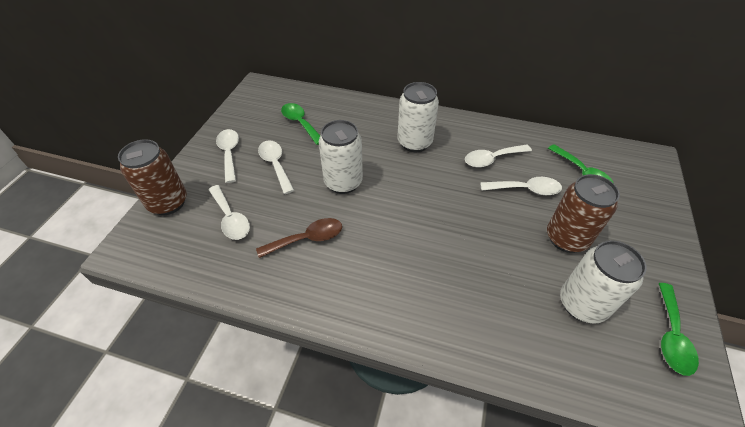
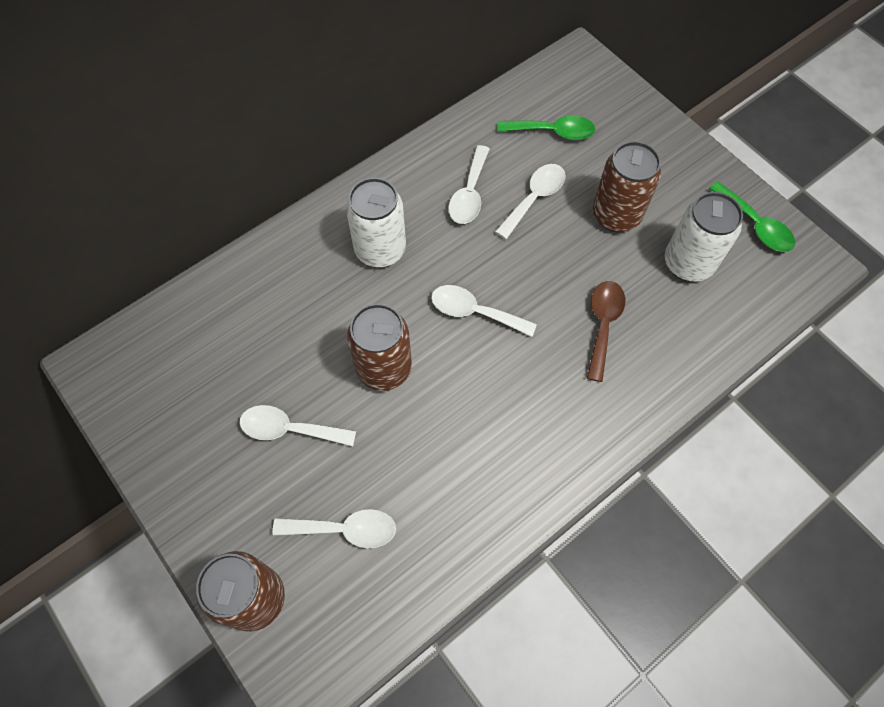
camera: 55 degrees left, 15 degrees up
white spoon [216,129,239,183] -> white spoon moved to [431,285,537,337]
brown spoon [256,218,342,258] -> brown spoon moved to [587,281,625,382]
green spoon [281,103,320,145] -> none
white can [319,120,363,194] -> brown can [347,304,412,391]

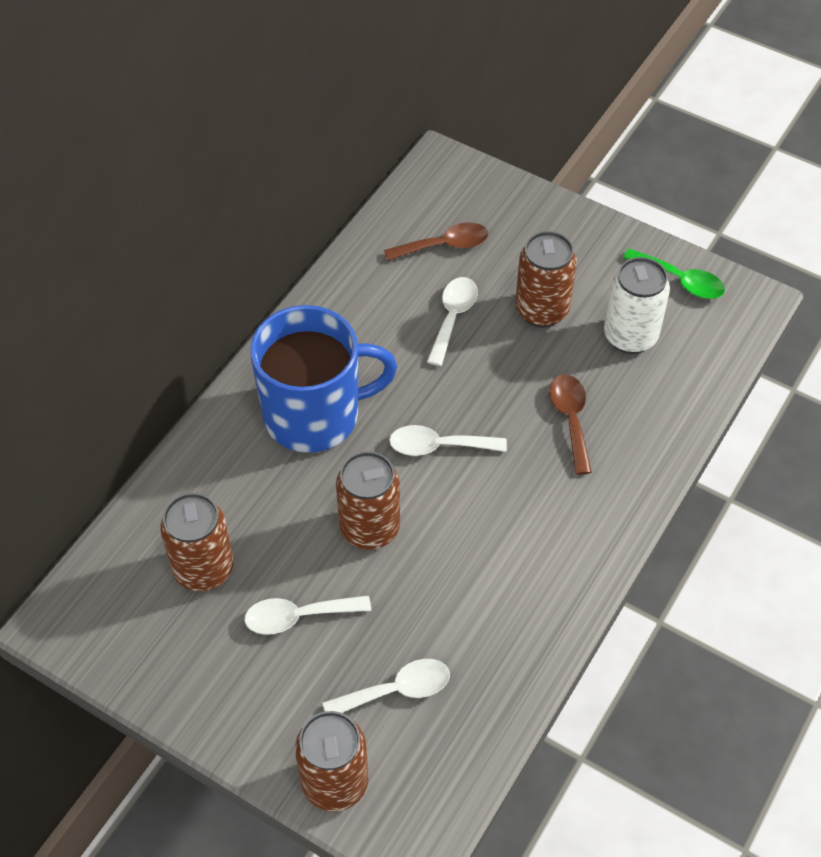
camera: 20 degrees left, 10 degrees down
white can [346,178,406,268] -> blue mug [250,305,397,453]
white spoon [448,145,490,224] -> none
green spoon [498,116,595,140] -> brown spoon [384,222,488,261]
none -> brown can [160,493,234,591]

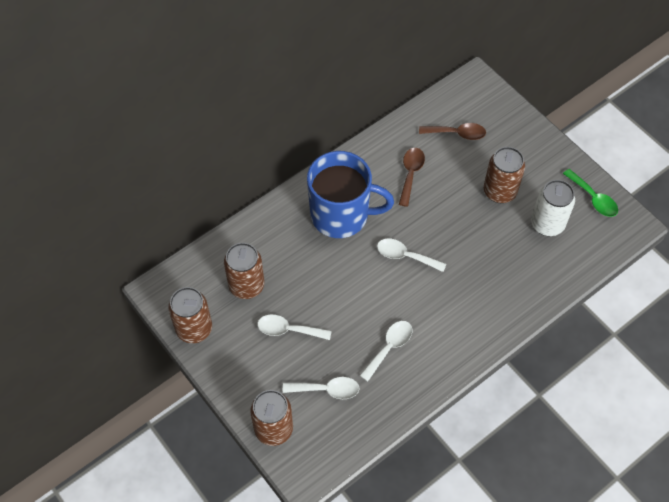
camera: 20 degrees right, 5 degrees up
brown can [336,451,400,550] -> brown can moved to [168,287,212,343]
white spoon [427,277,478,366] -> white spoon moved to [359,321,412,382]
brown spoon [549,374,592,475] -> brown spoon moved to [399,148,425,207]

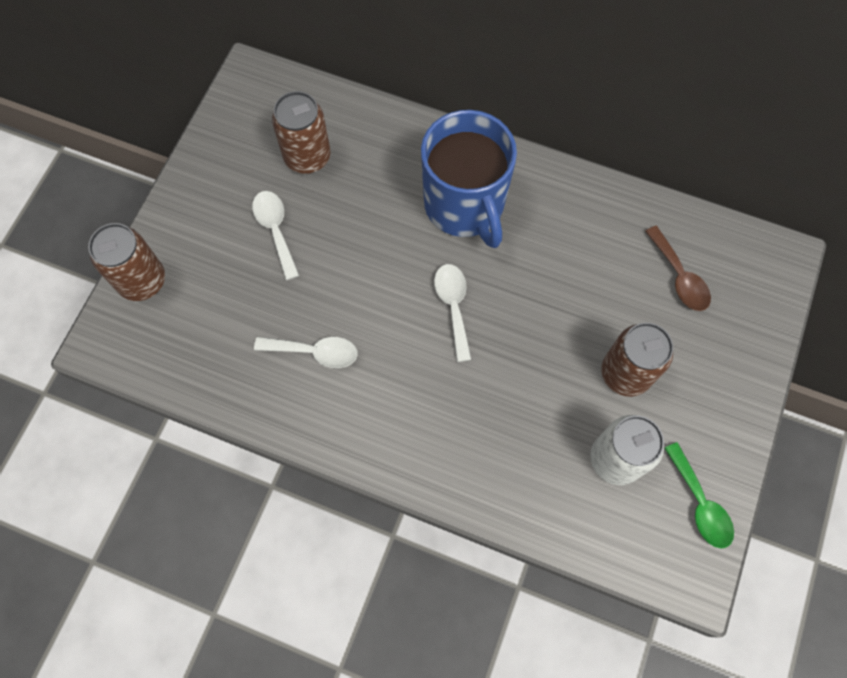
camera: 60 degrees right, 10 degrees up
brown can [168,287,212,343] -> none
white spoon [283,377,360,399] -> none
brown spoon [399,148,425,207] -> none
green spoon [563,169,618,217] -> green spoon turned 45 degrees counterclockwise [664,442,734,548]

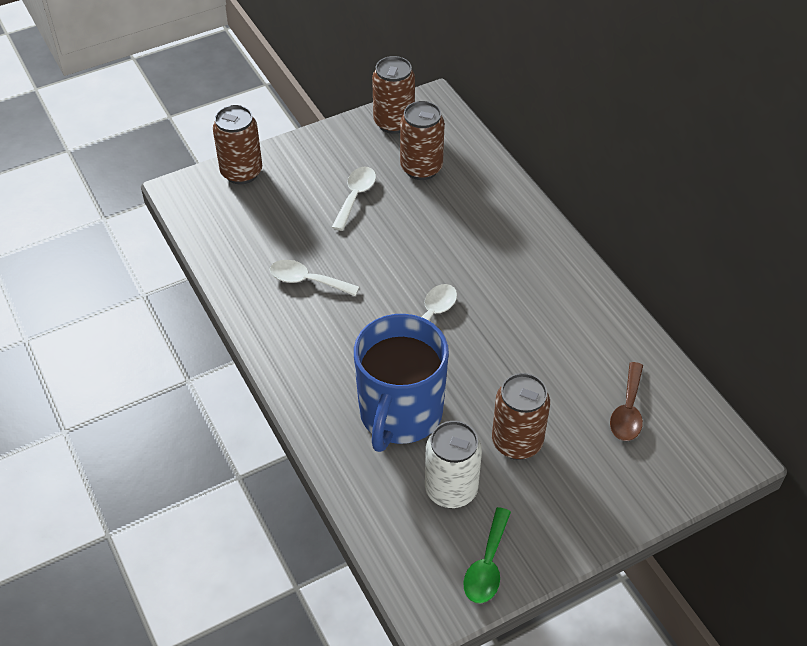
camera: 40 degrees right, 20 degrees down
white spoon [254,337,358,368] -> white spoon turned 150 degrees clockwise [270,260,359,296]
blue mug [421,110,517,248] -> blue mug moved to [354,314,449,452]
none -> brown can [372,56,415,134]

